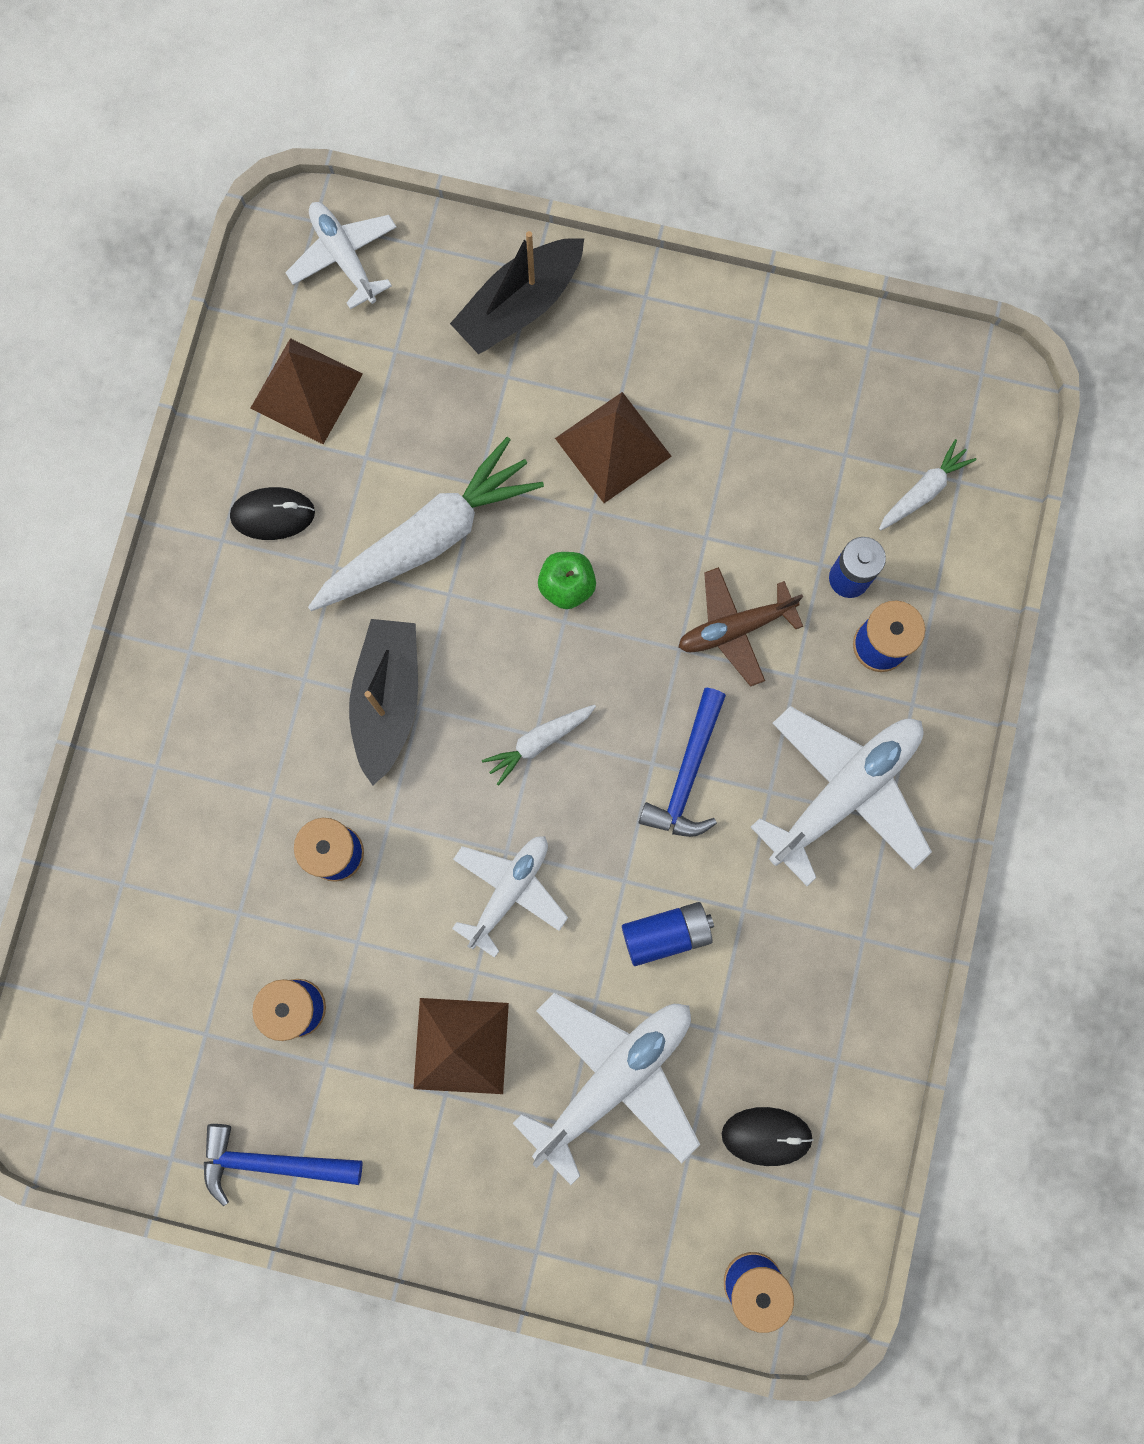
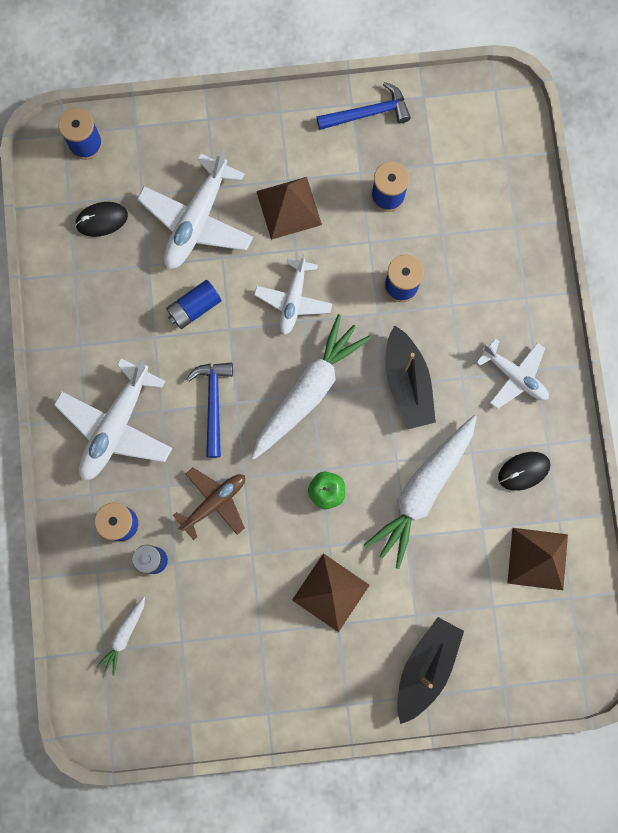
camera: 160 degrees right, 0 degrees up
white plane [285,202,396,309] -> white plane moved to [476,338,549,409]
white carrot [482,705,596,786] -> white carrot [251,314,371,460], size x2.12

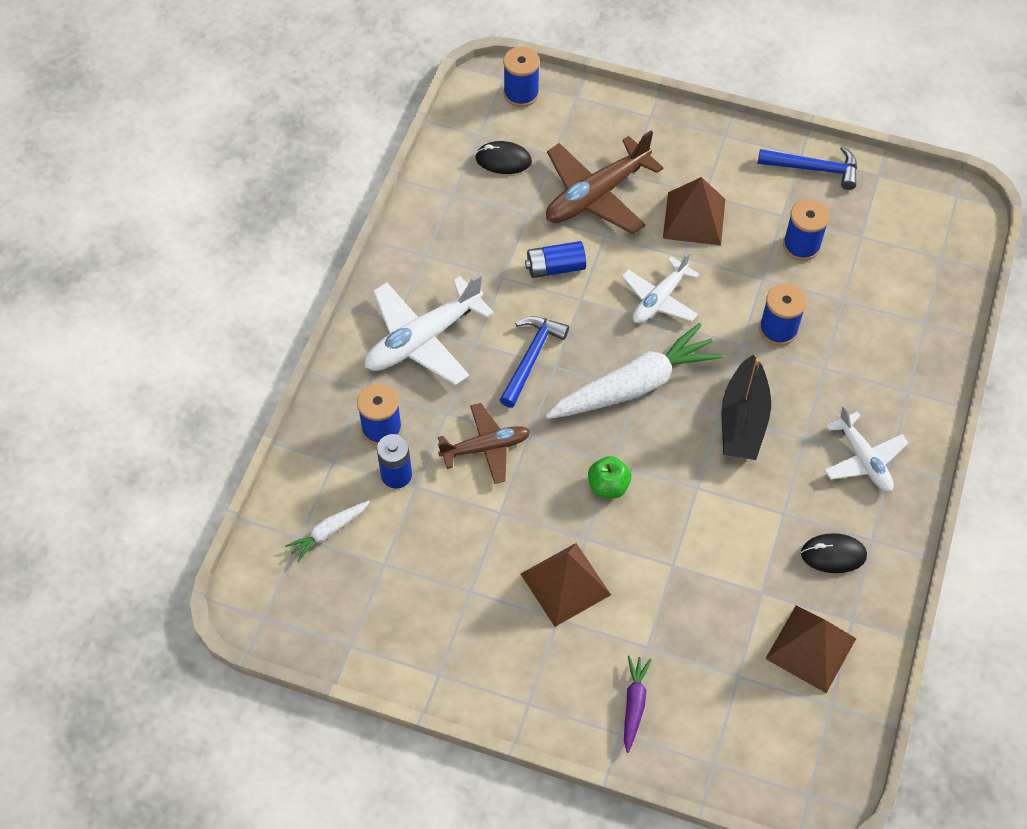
camera: 25 degrees right, 20 degrees down
white plane [137,148,253,269] -> brown plane [546,131,663,234]
white carrot [364,415,477,569] -> none
black boat [397,617,464,724] -> purple carrot [624,655,652,753]

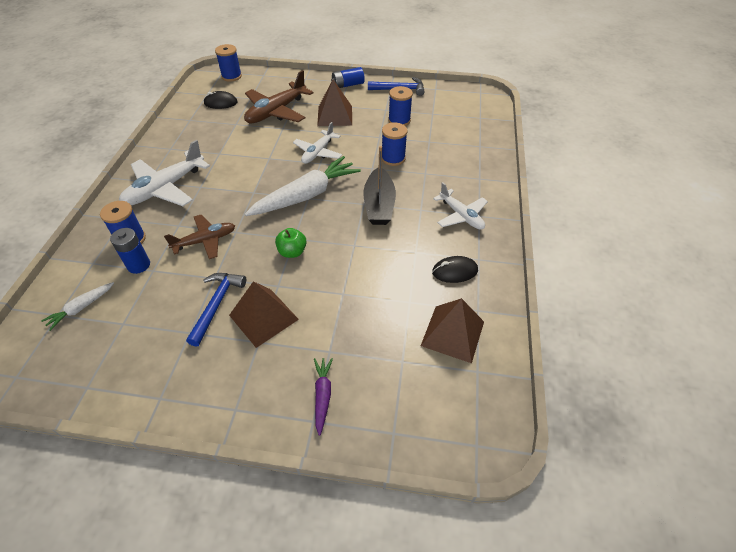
camera: 10 degrees left, 10 degrees down
blue hammer [500,316,569,408] -> blue hammer moved to [186,273,246,347]
blue battery [525,241,586,278] -> blue battery moved to [331,67,365,88]

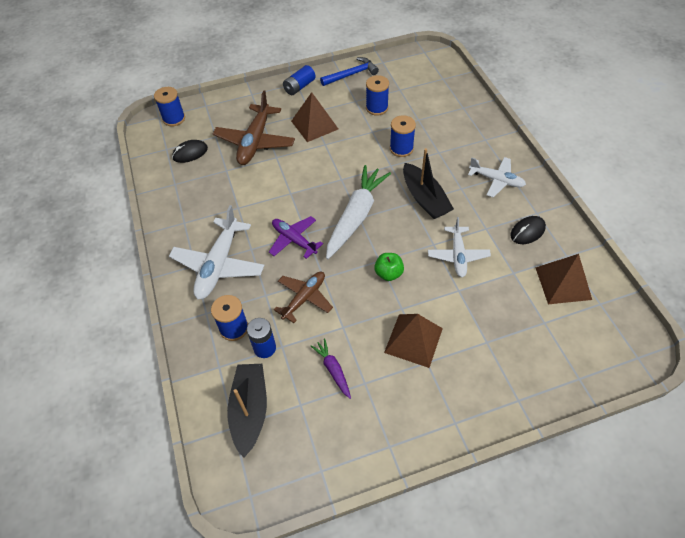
camera: 25 degrees left, 5 degrees up
white carrot [41,282,114,331] -> black boat [227,364,267,458]
blue hammer [186,273,246,347] -> none
white plane [293,122,342,164] -> white plane moved to [428,217,491,277]
purple carrot [314,358,333,436] -> purple carrot moved to [311,339,351,399]
none -> purple plane [269,216,323,259]

